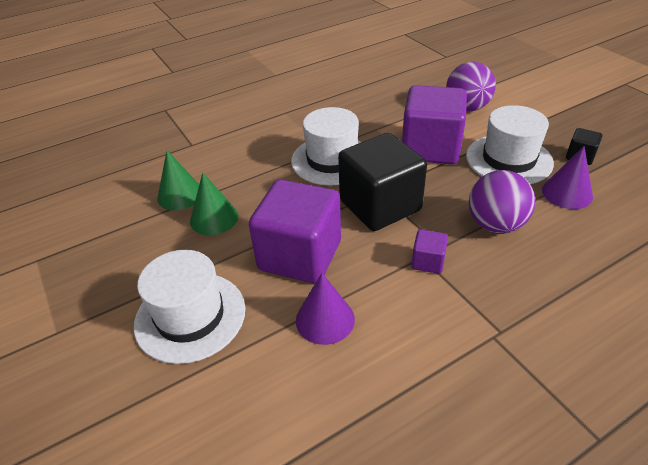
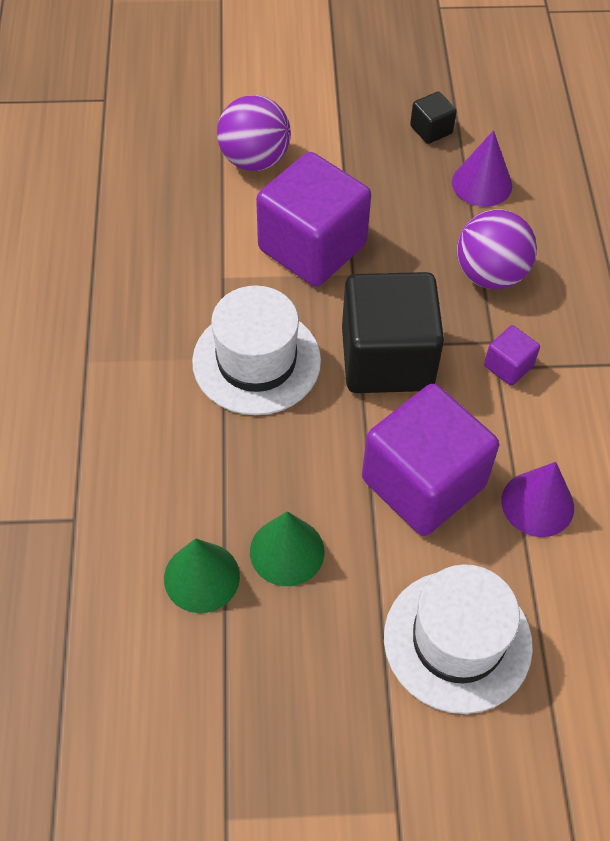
camera: 65 degrees left, 15 degrees up
white hat [466,105,554,184] -> none

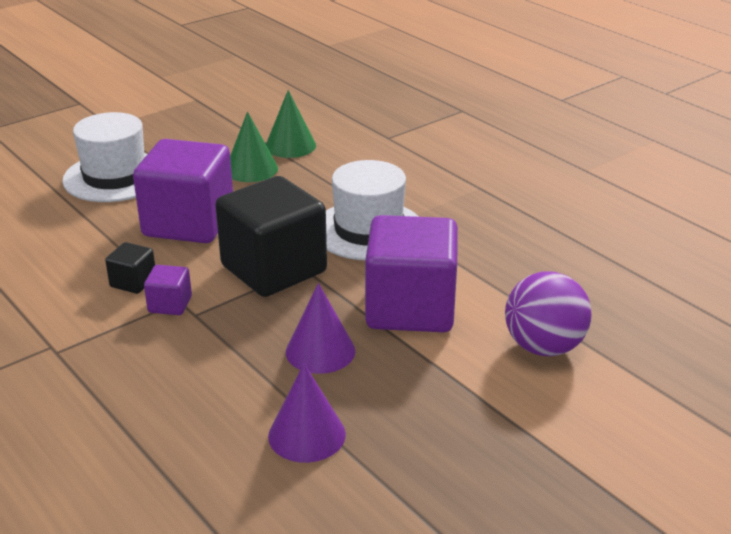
camera: 145 degrees right, 25 degrees down
black cube [410,92,457,144] -> black cube moved to [105,242,155,294]
purple ball [457,210,537,289] -> none
purple cone [501,462,574,537] -> purple cone moved to [286,283,355,374]

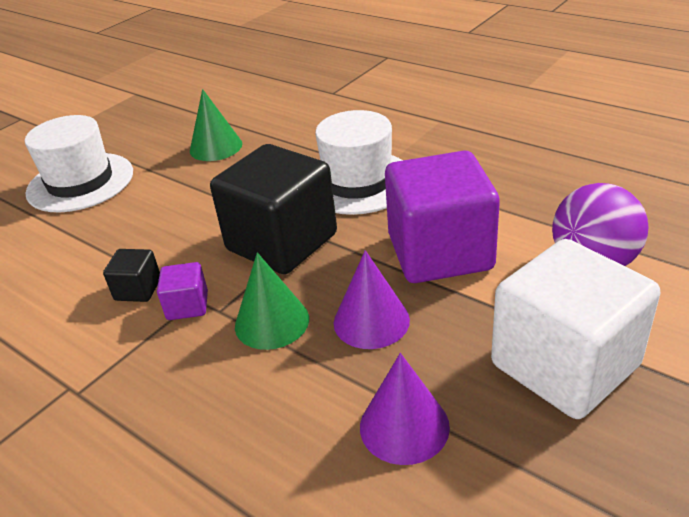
camera: 10 degrees left, 5 degrees up
purple cube [133,139,233,243] -> none
green cone [266,90,316,158] -> green cone moved to [235,252,309,350]
none -> white cube [491,239,661,419]

